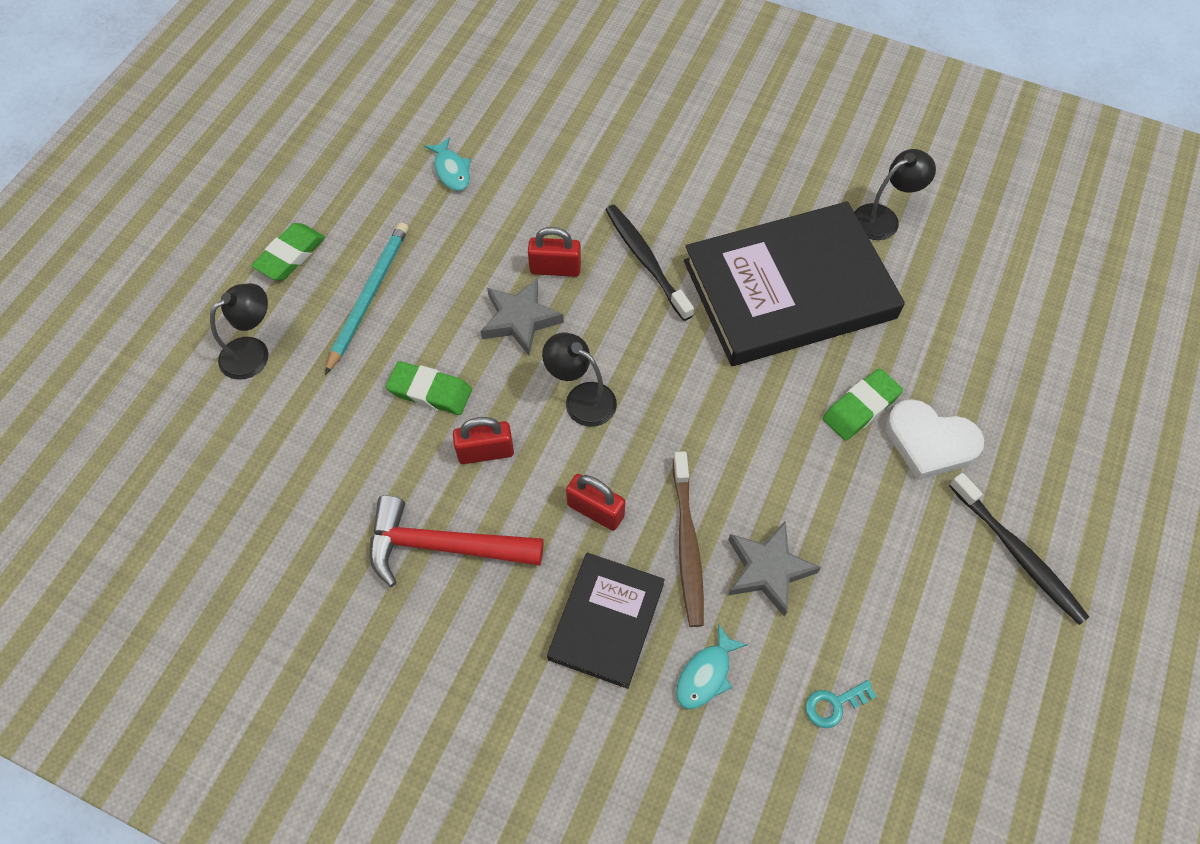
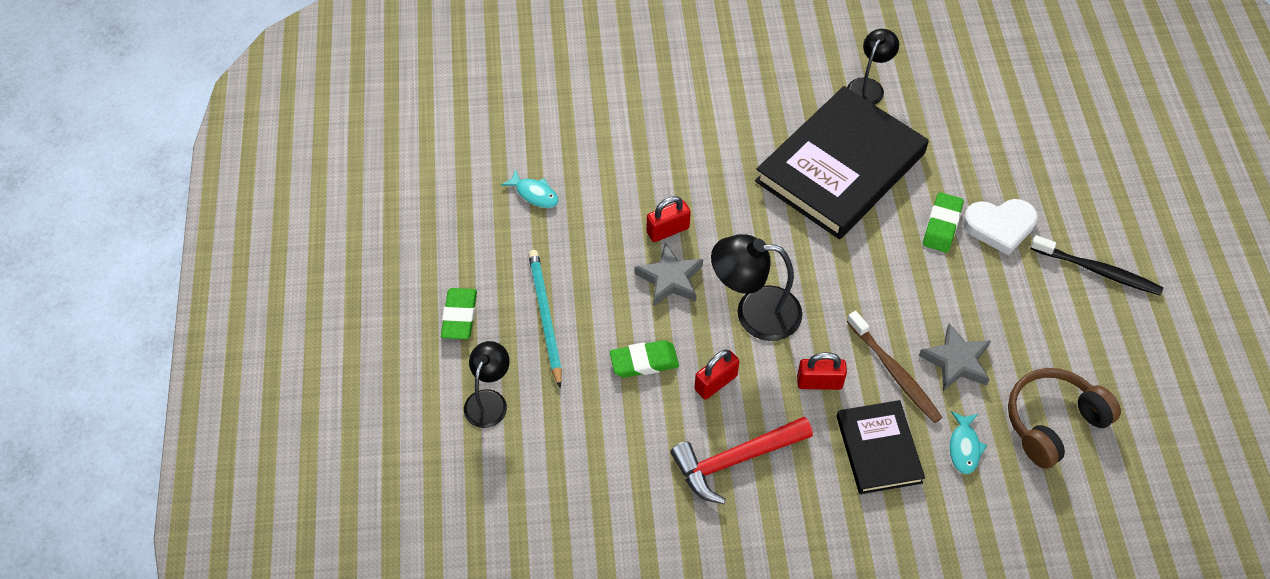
camera: 30 degrees left, 5 degrees down
black lamp [542,332,617,427] -> black lamp [711,234,802,341], size x1.57
black toothbrush [606,205,694,321] -> none
turquoise key [805,680,877,728] -> brown headphones [1008,368,1121,469]

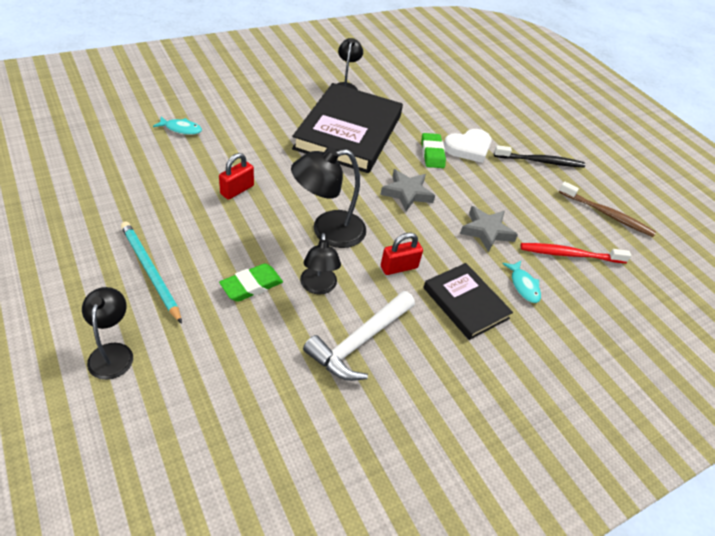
camera: 30 degrees left, 10 degrees down
green eraser [441,288,477,339] -> none
turquoise fish [501,169,559,208] -> turquoise fish moved to [153,116,202,135]
grey star [635,242,703,306] -> grey star moved to [380,169,435,211]
red hammer [670,416,813,504] -> white hammer [303,291,415,381]
red padlock [695,350,740,400] -> black lamp [300,233,341,294]
brown toothbrush [847,311,943,423] -> brown toothbrush moved to [559,181,656,237]
brown headphones [1008,368,1121,469] -> red toothbrush [521,243,631,263]

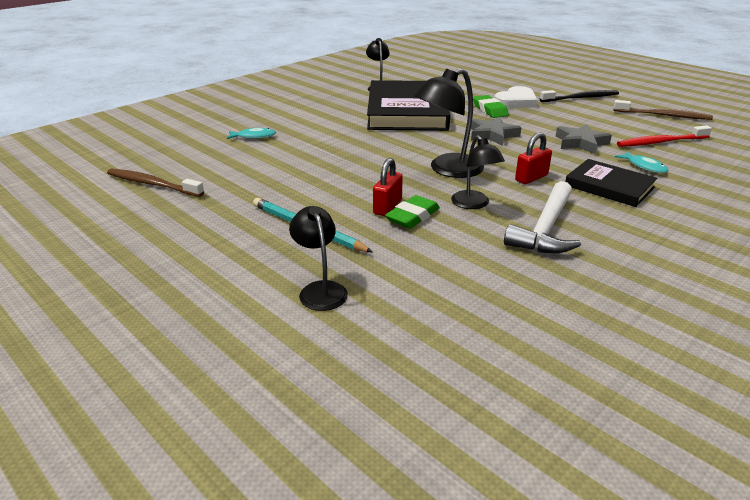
camera: 10 degrees left, 15 degrees down
red padlock [219,153,254,200] -> red padlock moved to [373,158,403,216]
none -> brown toothbrush [107,169,204,197]

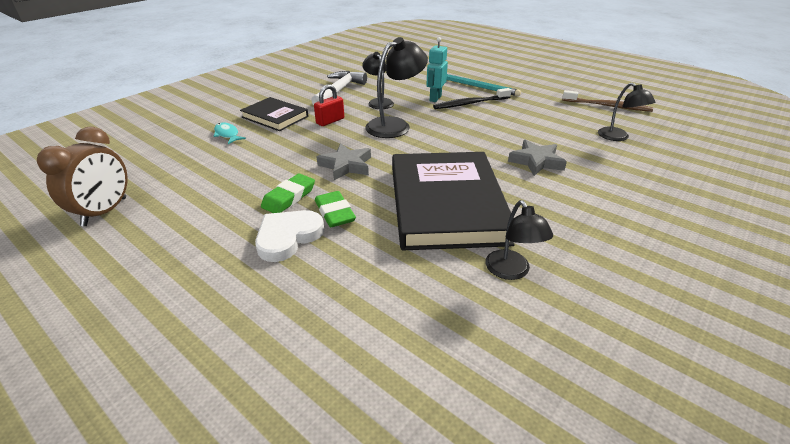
camera: 175 degrees right, 5 degrees up
turquoise fish [227,128,276,139] -> none
black lamp [289,206,348,311] -> black lamp moved to [598,83,656,141]
red padlock [373,158,403,216] -> turquoise robot [426,37,448,102]
green eraser [385,195,440,229] -> green eraser moved to [261,173,315,213]
black toothbrush [540,90,619,102] -> black toothbrush moved to [433,88,511,109]
grey star [556,124,612,154] -> grey star moved to [508,140,567,176]
brown toothbrush [613,100,713,120] -> brown clock [37,127,128,226]
red toothbrush [617,125,712,147] -> none

